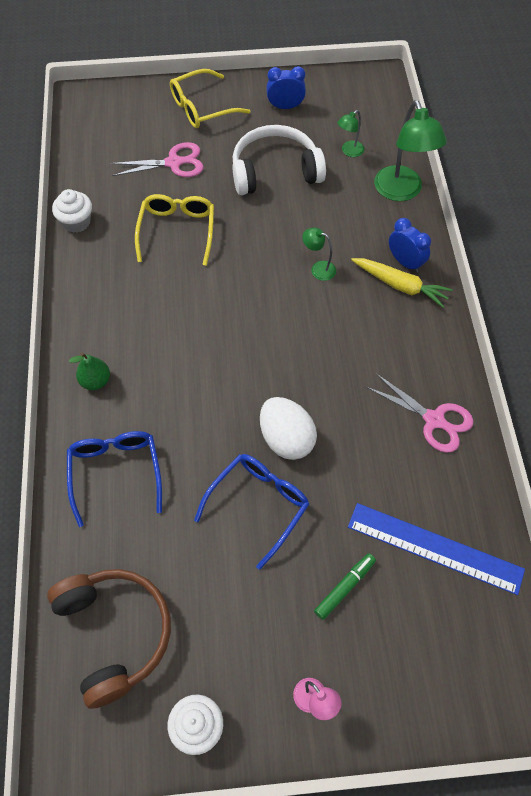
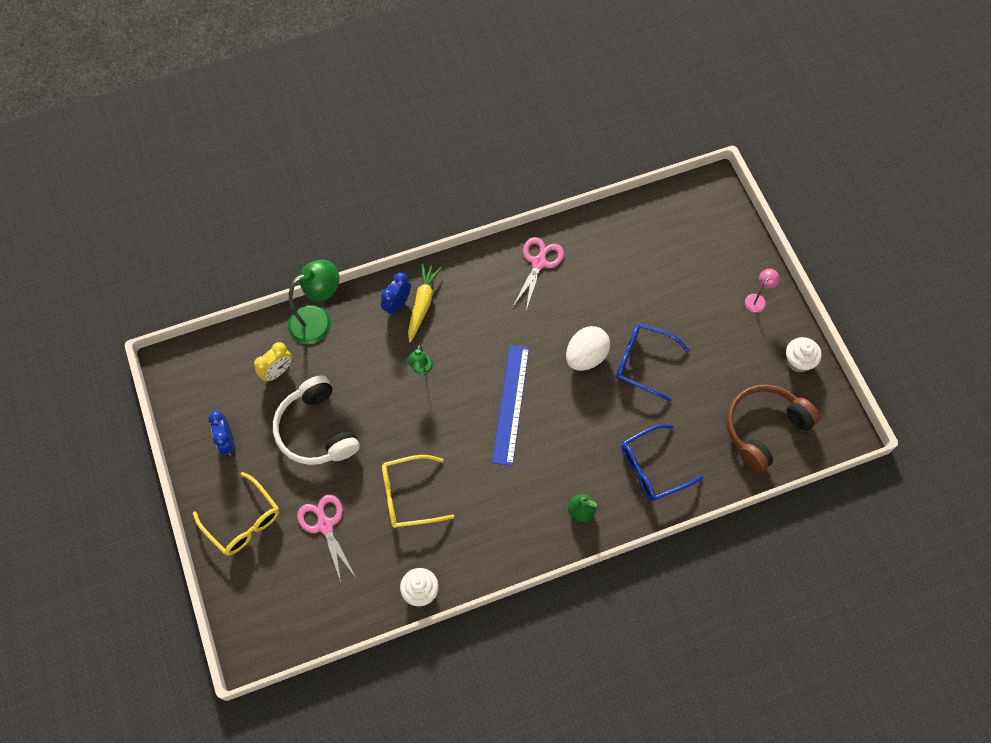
camera: 105 degrees left, 5 degrees up
green marker [314,553,376,620] -> none
green lamp [337,110,364,157] -> yellow clock [254,342,292,382]
blue ruler [348,503,525,595] -> blue ruler moved to [492,345,529,466]

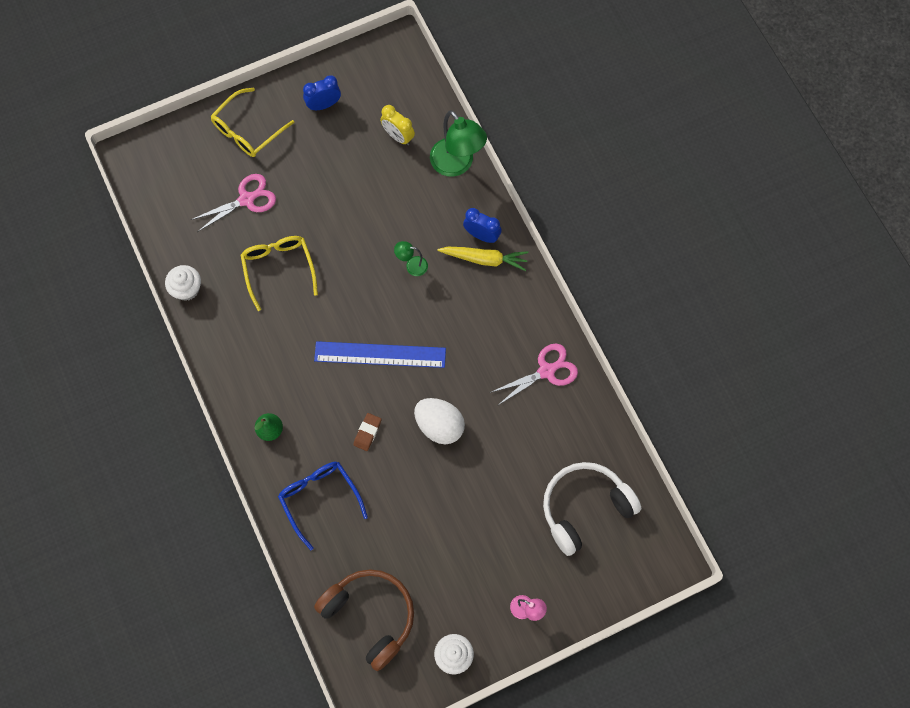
camera: 85 degrees right, 5 degrees up
white headphones [273,375,360,465] -> white headphones moved to [543,462,641,556]
pink scissors [513,237,564,311] -> pink scissors turned 45 degrees counterclockwise [490,344,578,406]
blue glasses [616,323,690,401] -> none
none -> brown eraser [353,413,381,451]

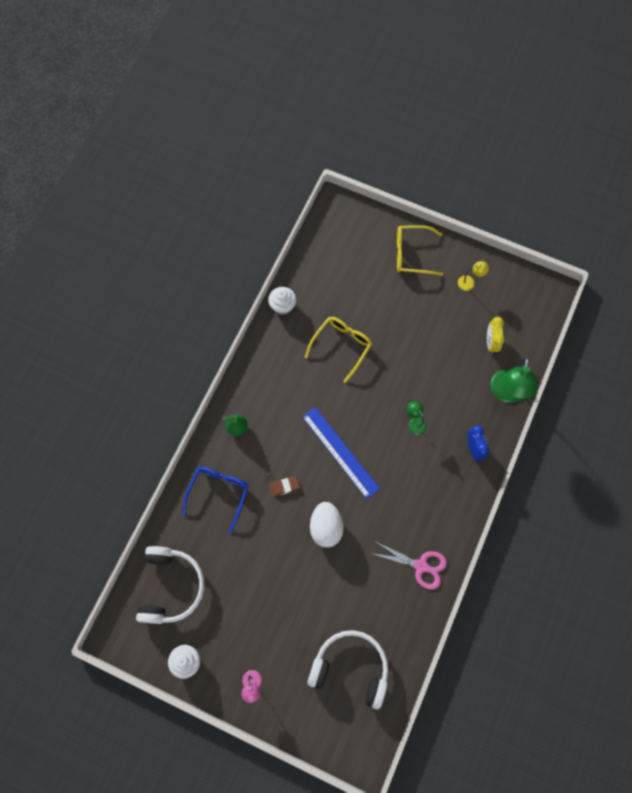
camera: 50 degrees right, 0 degrees up
pink scissors [191,174,276,232] -> none
blue clock [303,75,341,111] -> yellow lamp [458,261,489,291]
brown headphones [314,569,414,671] -> white headphones [136,546,204,624]
yellow carrot [437,247,528,271] -> none

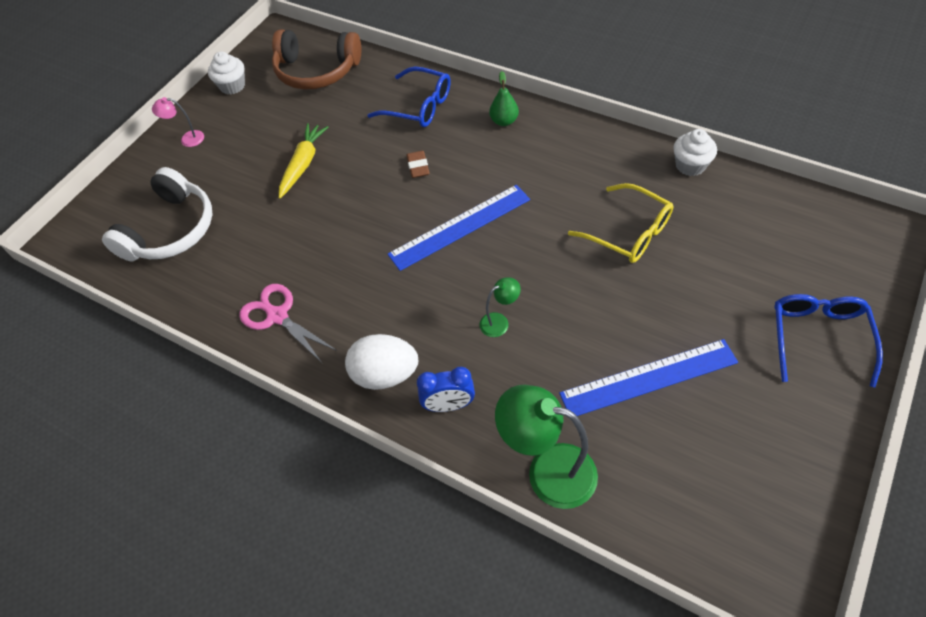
camera: 100 degrees right, 15 degrees down
white headphones [136,546,204,624] -> brown headphones [272,29,361,90]
white egg [310,502,344,548] -> white egg moved to [345,334,418,390]
pink scissors [370,542,447,590] -> pink scissors turned 105 degrees clockwise [239,284,337,364]
yellow glasses [397,225,443,276] -> blue glasses [774,294,883,388]
yellow lamp [458,261,489,291] -> none
yellow clock [487,317,505,354] -> none
none -> yellow carrot [279,123,328,199]
none -> blue ruler [559,339,738,416]

